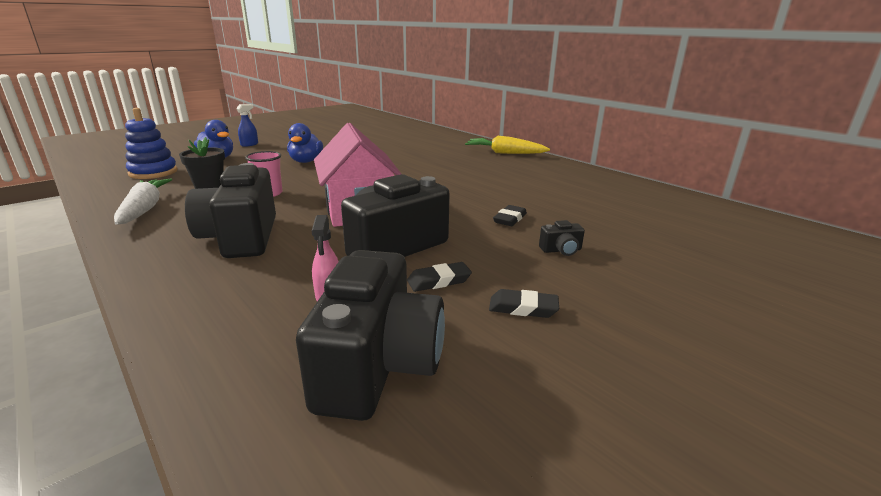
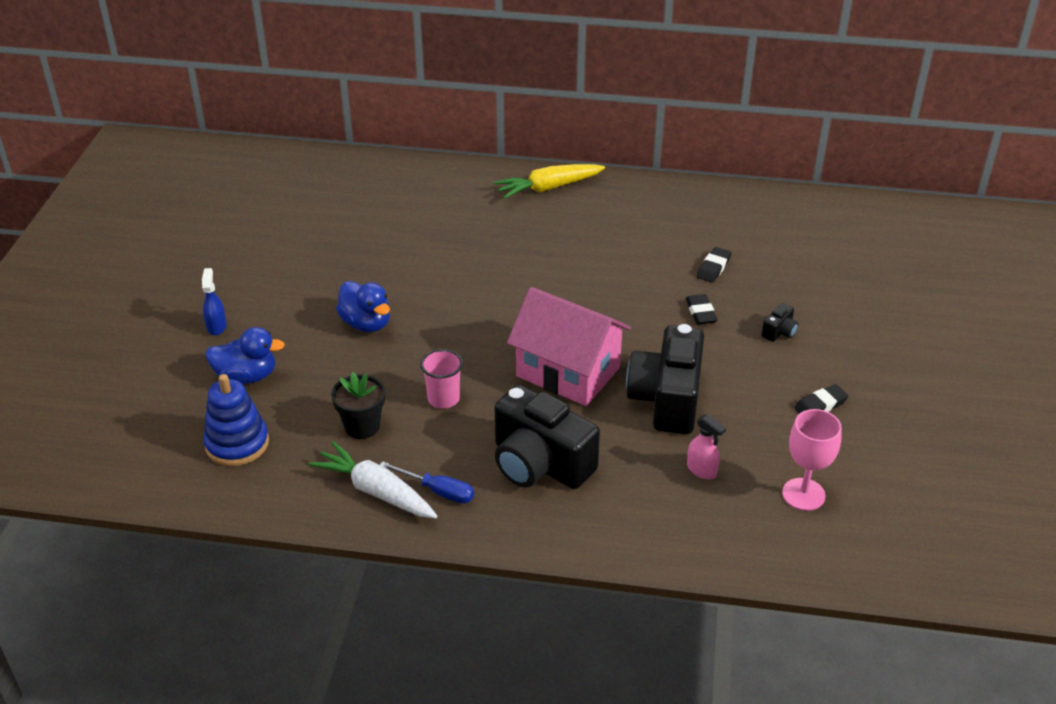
camera: 40 degrees left, 15 degrees up
black camera [296,250,445,421] -> pink goblet [782,409,842,511]
black eraser [407,262,472,292] -> black eraser moved to [697,247,731,283]
none -> blue screwdriver [380,461,474,504]

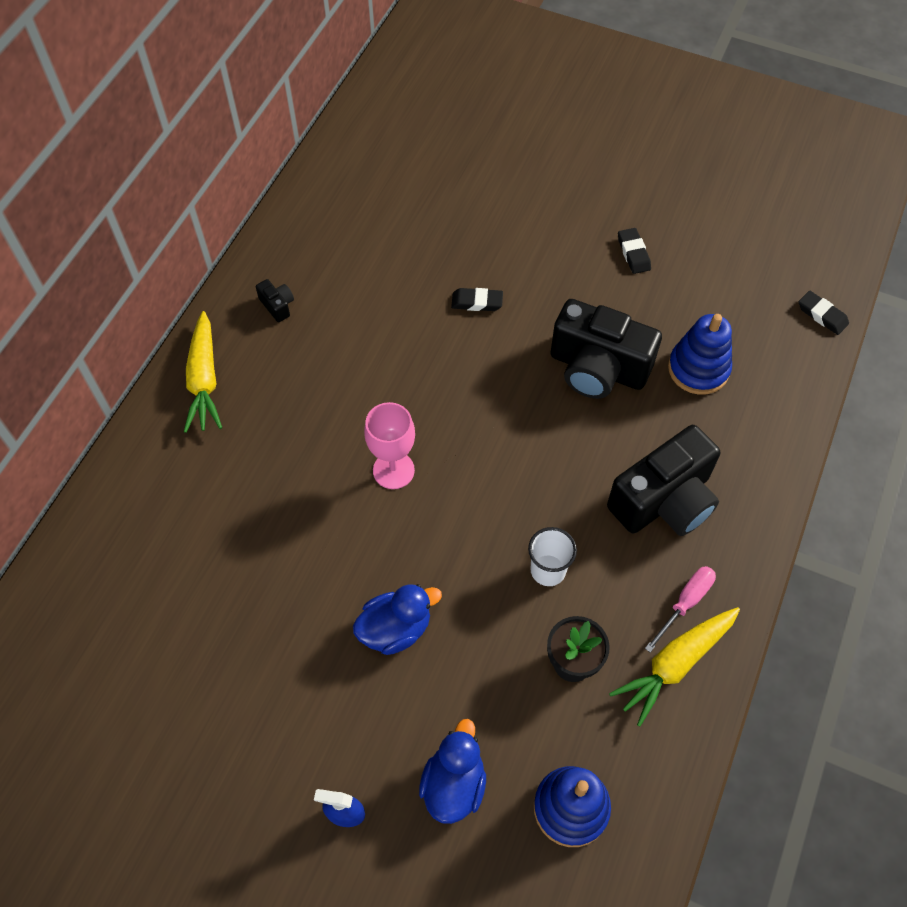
camera: 75 degrees left, 20 degrees up
white carrot [308,441,438,519] -> yellow carrot [609,607,740,727]
blue screwdriver [380,461,474,504] -> pink screwdriver [645,566,716,653]
pink cup [420,349,463,409] -> white cup [528,527,577,586]
pink house [507,287,631,406] -> none
pink spray bottle [687,414,726,479] -> blue stacking toy [668,314,732,395]
black eraser [697,247,731,283] -> black eraser moved to [799,291,849,335]
black camera [762,303,798,342] -> black camera moved to [256,279,294,322]
pink goblet [782,409,842,511] -> pink goblet moved to [364,402,415,489]

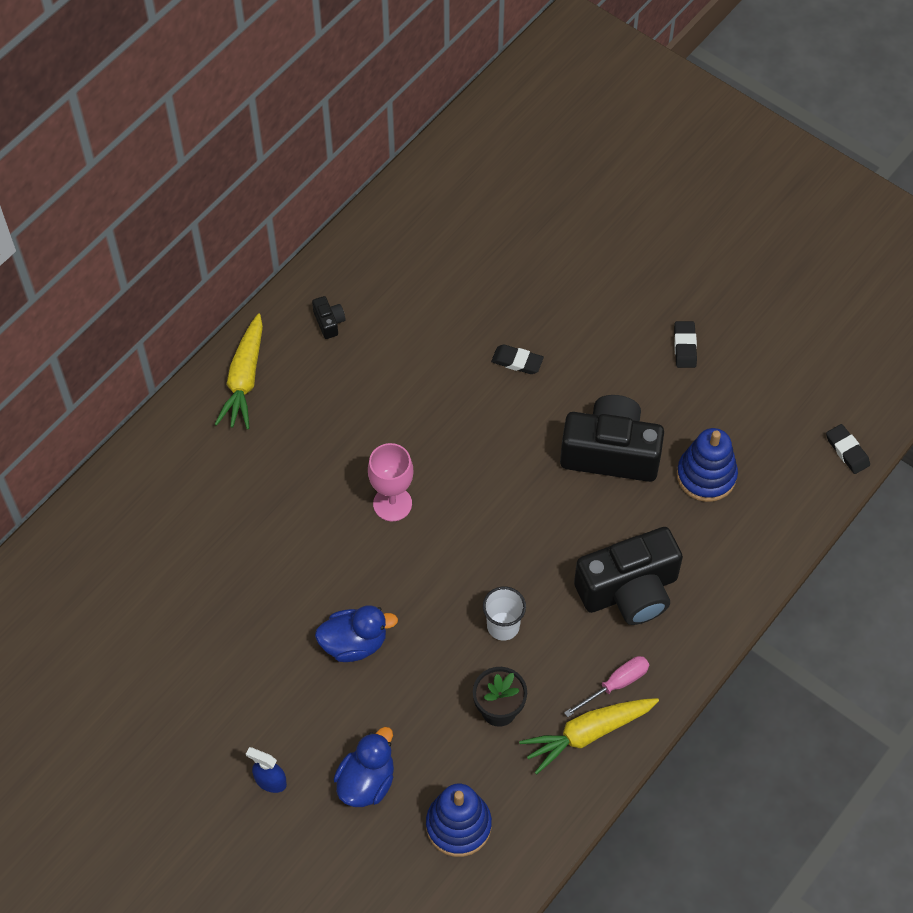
camera: 15 degrees right, 0 degrees up
black camera [551,299,662,399] -> black camera turned 150 degrees clockwise [560,395,664,482]

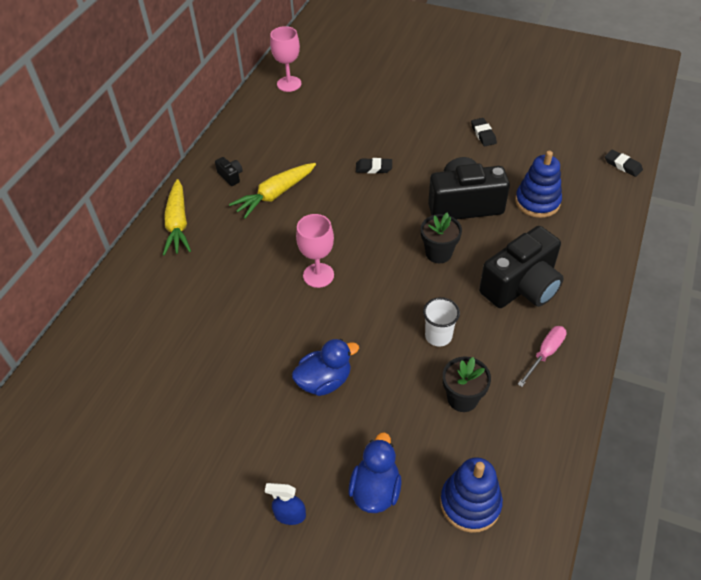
camera: 15 degrees left, 10 degrees down
yellow carrot [519,698,659,774] -> yellow carrot moved to [229,163,316,219]
none -> pink goblet [270,26,301,92]
none -> black flower pot [421,213,462,263]

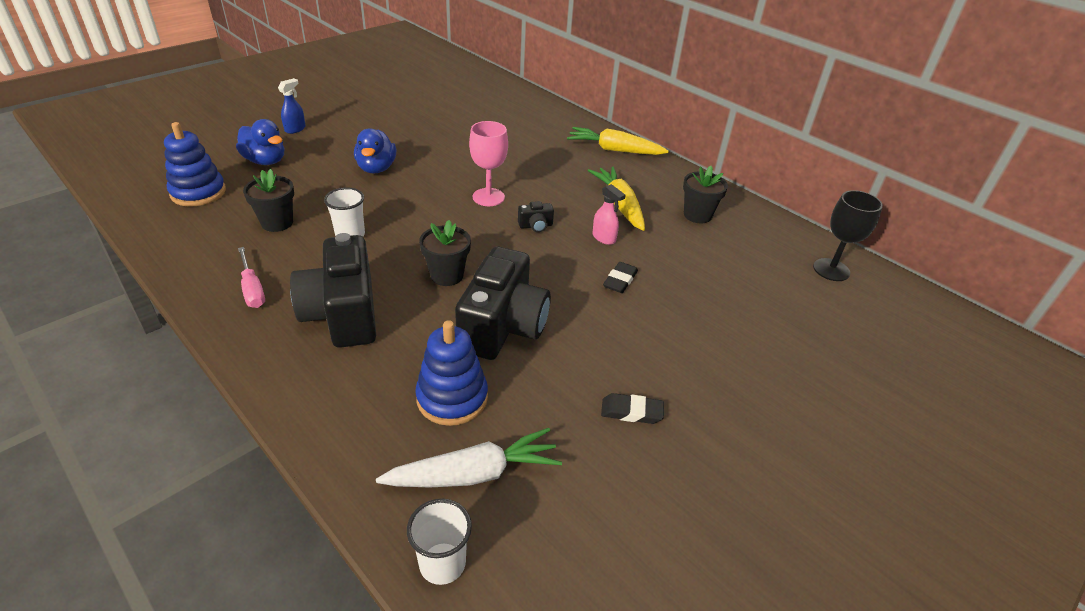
camera: 110 degrees right, 10 degrees down
black camera [215,157,243,186] -> black camera moved to [518,201,554,232]
pink goblet [270,26,301,92] -> black goblet [813,190,883,281]
black eraser [605,149,643,177] -> white cup [407,499,472,585]
none -> white carrot [376,428,562,487]
none -> pink spray bottle [593,184,626,245]
none -> black flower pot [683,166,728,223]

